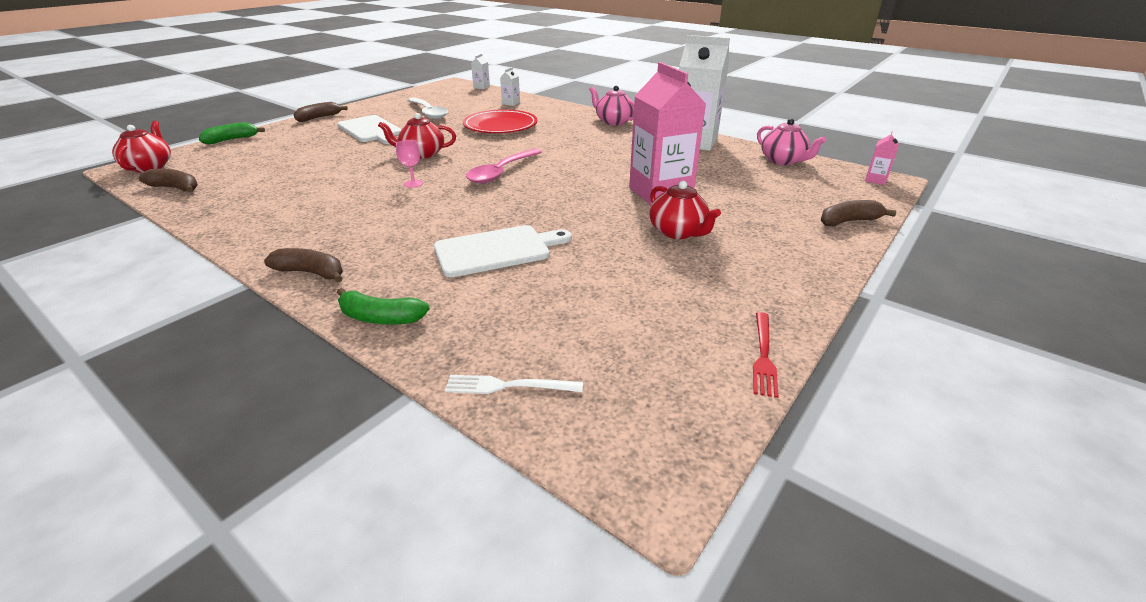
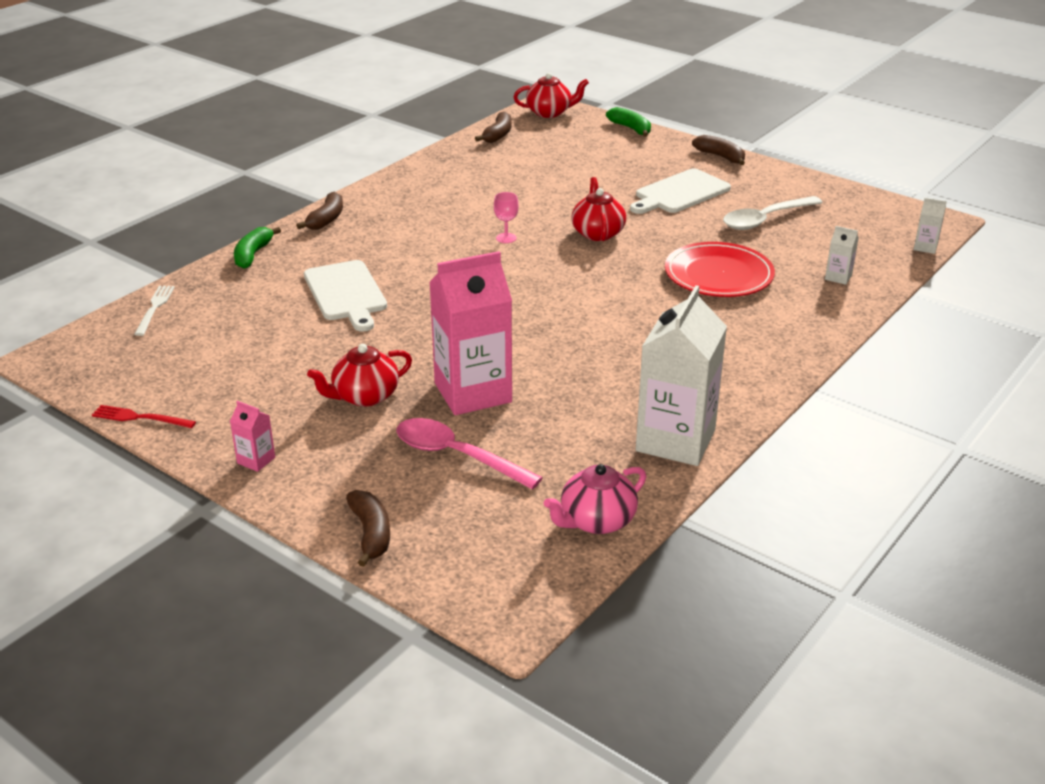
camera: 90 degrees right, 0 degrees up
pink spoon [466,148,542,184] -> pink spoon moved to [397,418,543,490]
pink teapot [589,86,634,125] -> none
pink carton [865,131,899,185] -> pink carton moved to [230,401,275,472]

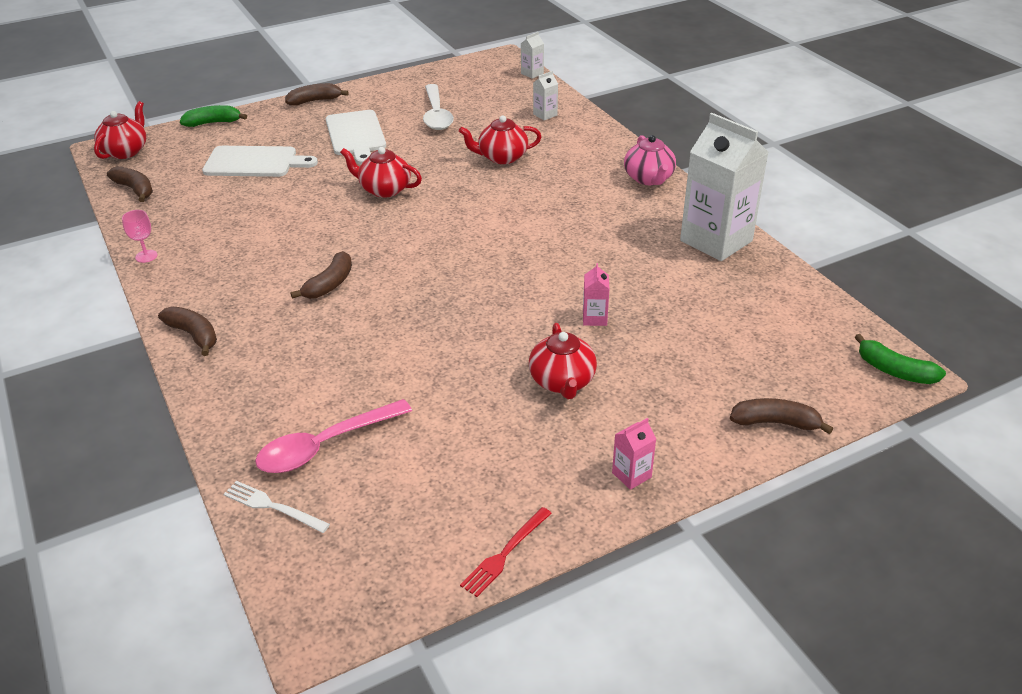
camera: 65 degrees left, 5 degrees up
green banana [234,227,281,269] -> green banana moved to [855,334,946,384]
white cutting board [304,260,387,332] -> white cutting board moved to [202,146,318,177]
pink spoon [397,418,543,490] -> pink spoon moved to [255,399,412,473]
pink carton [429,251,512,415] -> pink carton [583,263,609,326], size x0.41
pink goblet [494,192,519,243] -> pink goblet moved to [122,210,158,263]
pink teapot [544,464,646,534] -> pink teapot moved to [624,135,676,185]
red plate [665,242,775,297] -> red teapot [459,115,541,164]
none -> brown banana [291,251,352,299]

